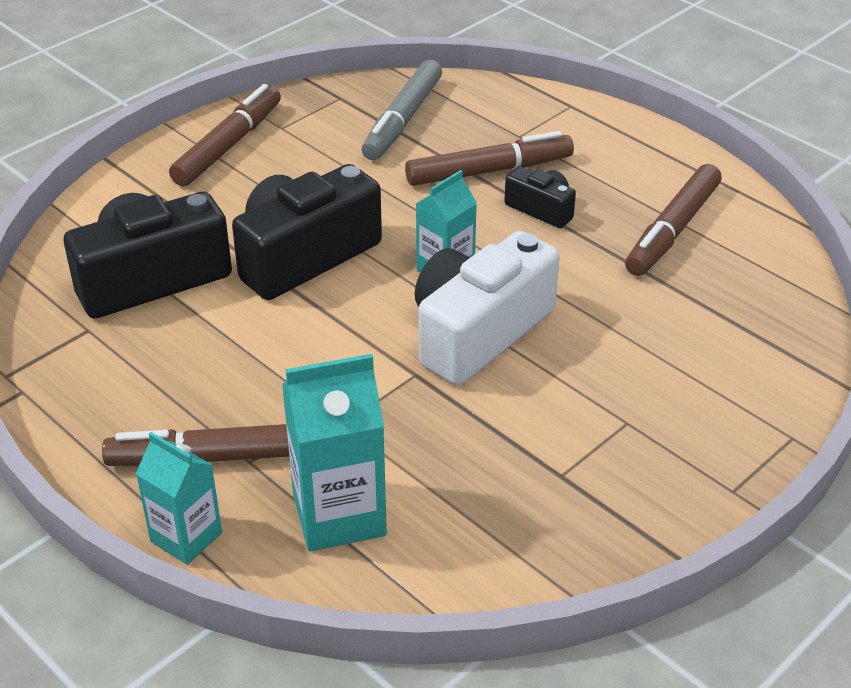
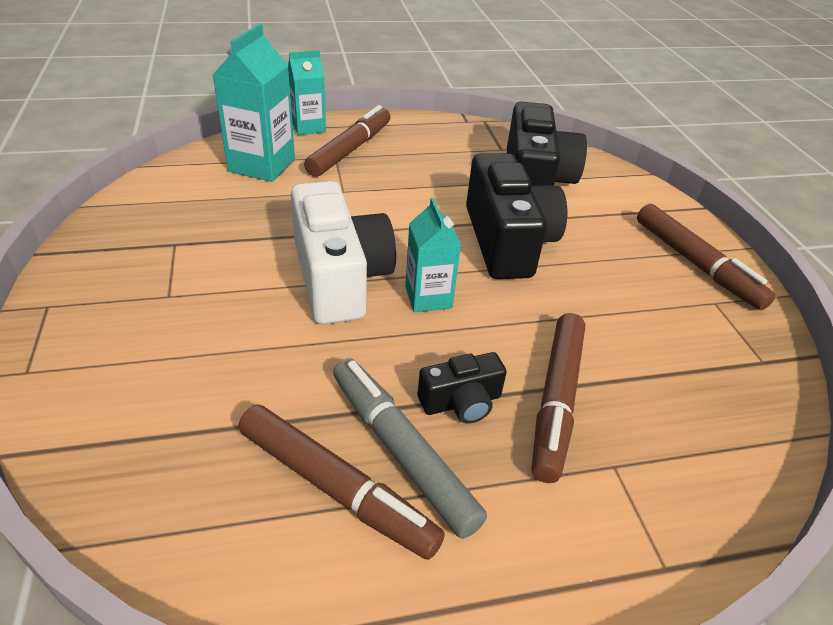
camera: 120 degrees right, 0 degrees up
grey marker [362,60,442,160] -> grey marker moved to [333,358,487,539]
brown marker [625,164,721,276] -> brown marker turned 150 degrees clockwise [239,404,445,560]

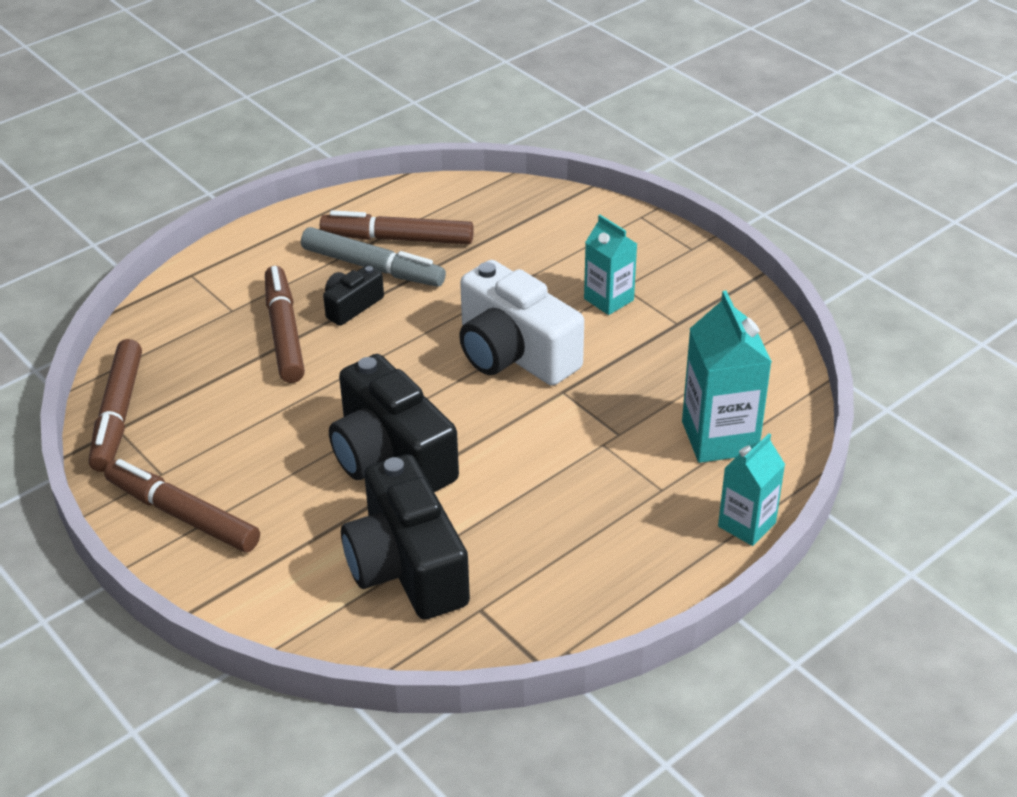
camera: 155 degrees right, 0 degrees up
brown marker [304,105,391,177] -> brown marker moved to [89,339,142,472]
turquoise carton [405,198,461,312] -> turquoise carton moved to [584,215,637,315]

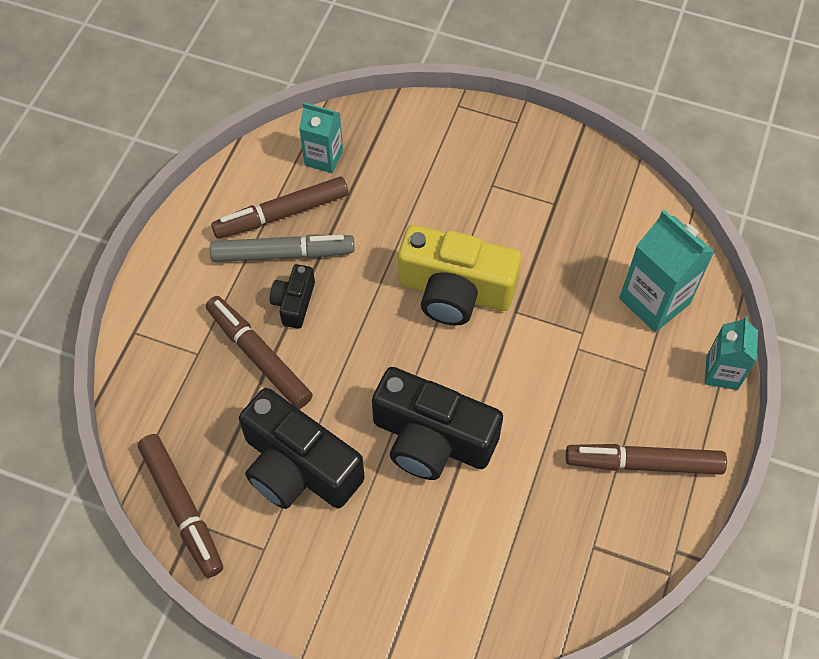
camera: 30 degrees left, 20 degrees up
brown marker [104,459,260,553] -> brown marker moved to [566,444,727,475]
black camera [341,454,470,620] -> black camera moved to [239,388,365,509]
white camera [459,260,584,386] -> yellow camera [398,225,521,326]
turquoise carton [584,215,637,315] -> turquoise carton moved to [299,102,343,173]

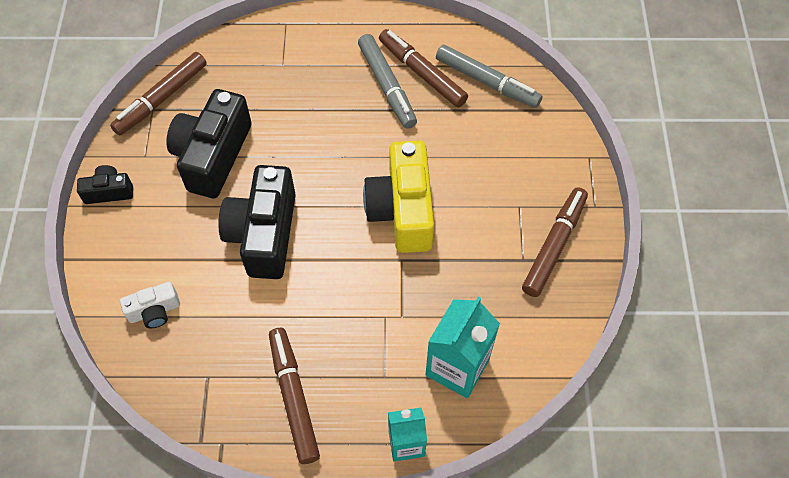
camera: 70 degrees right, 0 degrees up
brown marker [206,296,313,409] -> brown marker moved to [522,187,588,297]
black camera [270,264,315,329] -> black camera moved to [77,165,133,204]
turquoise carton [299,102,343,173] -> grey marker [436,44,542,108]
none -> white camera [120,282,180,328]

